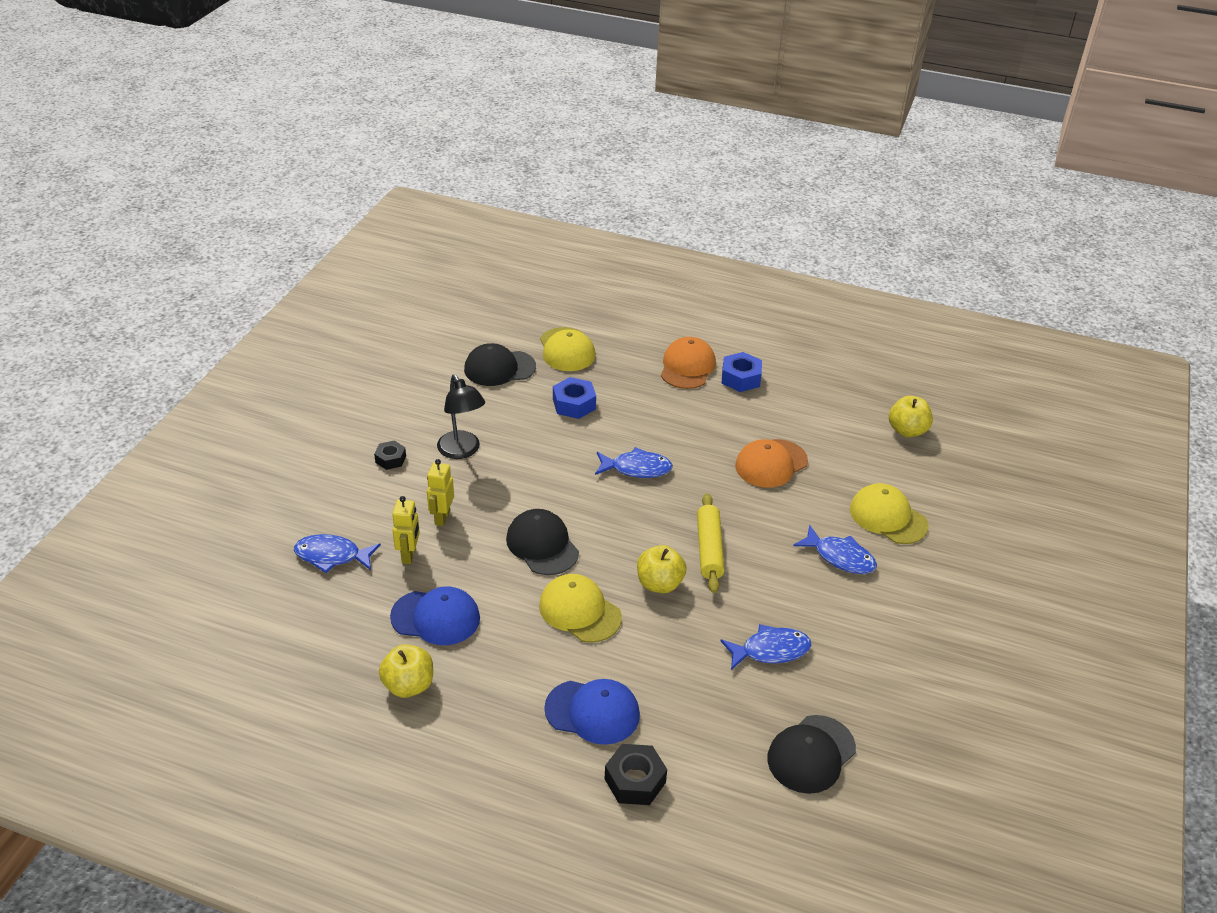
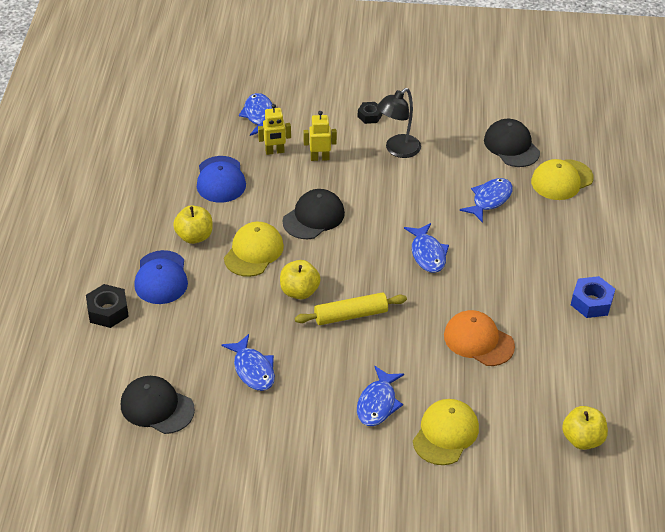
camera: 75 degrees right, 5 degrees up
yellow apple [379,644,433,698] -> yellow apple moved to [173,205,213,244]
blue nut [553,377,596,419] -> blue fish [460,178,513,223]
orange cap [661,337,716,389] -> none

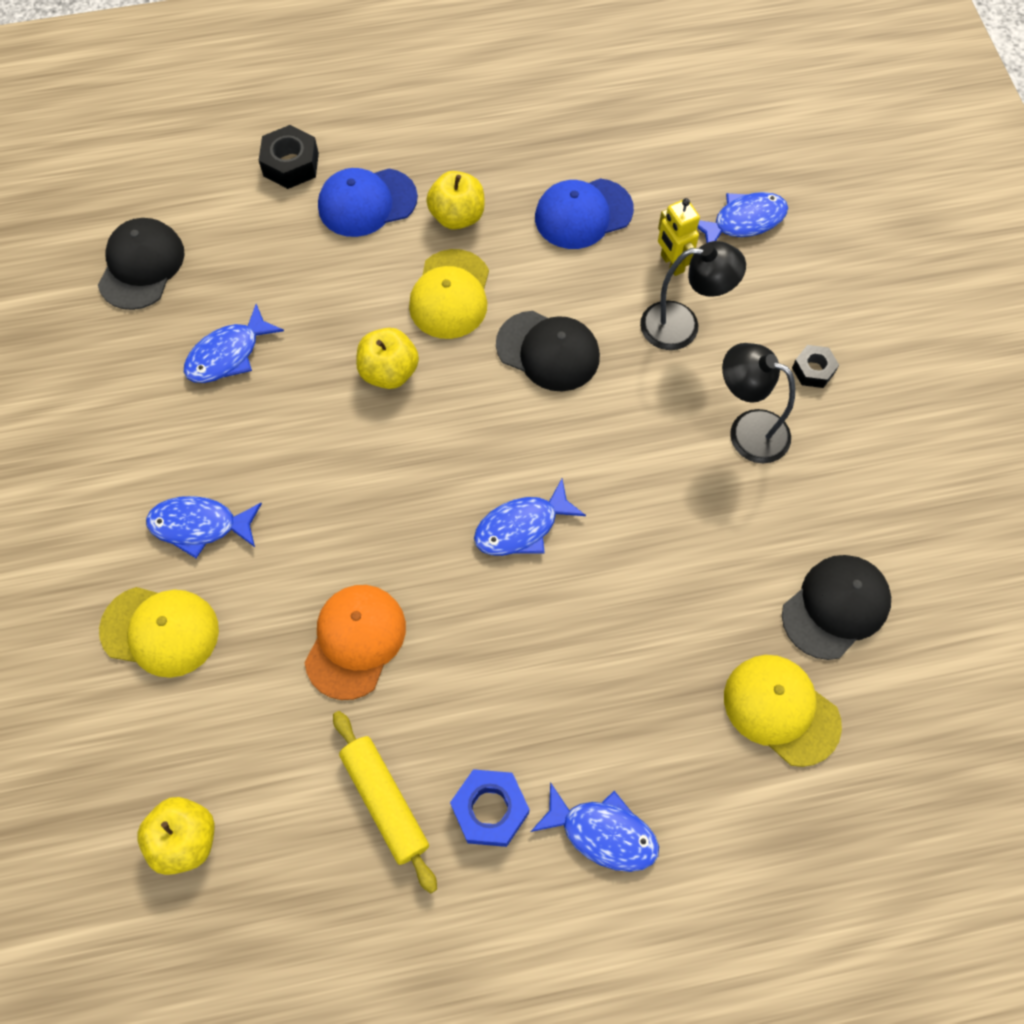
camera: 75 degrees right, 20 degrees up
yellow cap [224,222,284,277] -> yellow cap turned 90 degrees clockwise [409,249,489,339]
yellow rolling pin [295,292,407,325] -> yellow rolling pin moved to [333,711,437,894]
yellow robot [304,111,337,161] -> black lamp [640,241,746,350]
blue fish [460,178,513,223] -> blue fish moved to [531,782,659,872]

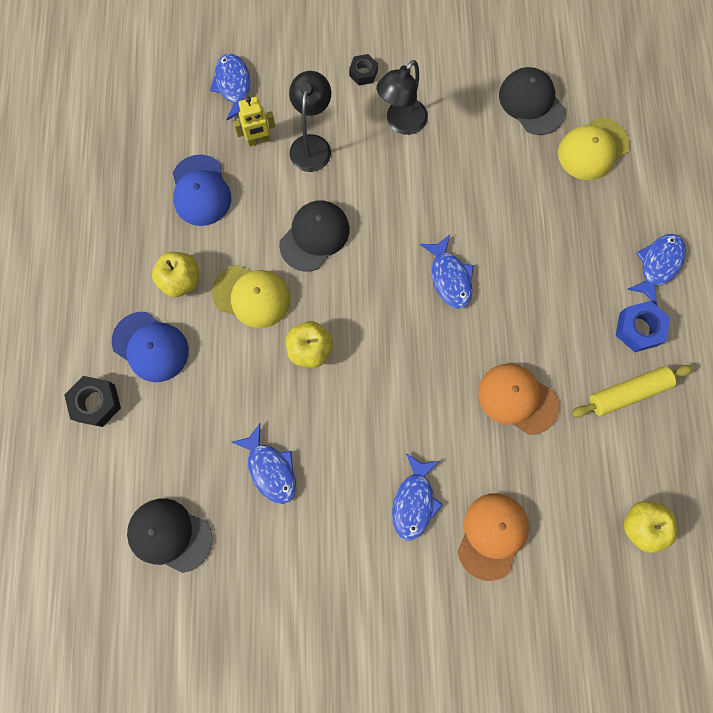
camera: 80 degrees left, 10 degrees up
yellow cap [99,587,219,678] -> orange cap [457,493,529,581]
blue cap [318,168,418,237] -> blue cap turned 45 degrees counterclockwise [112,312,189,382]

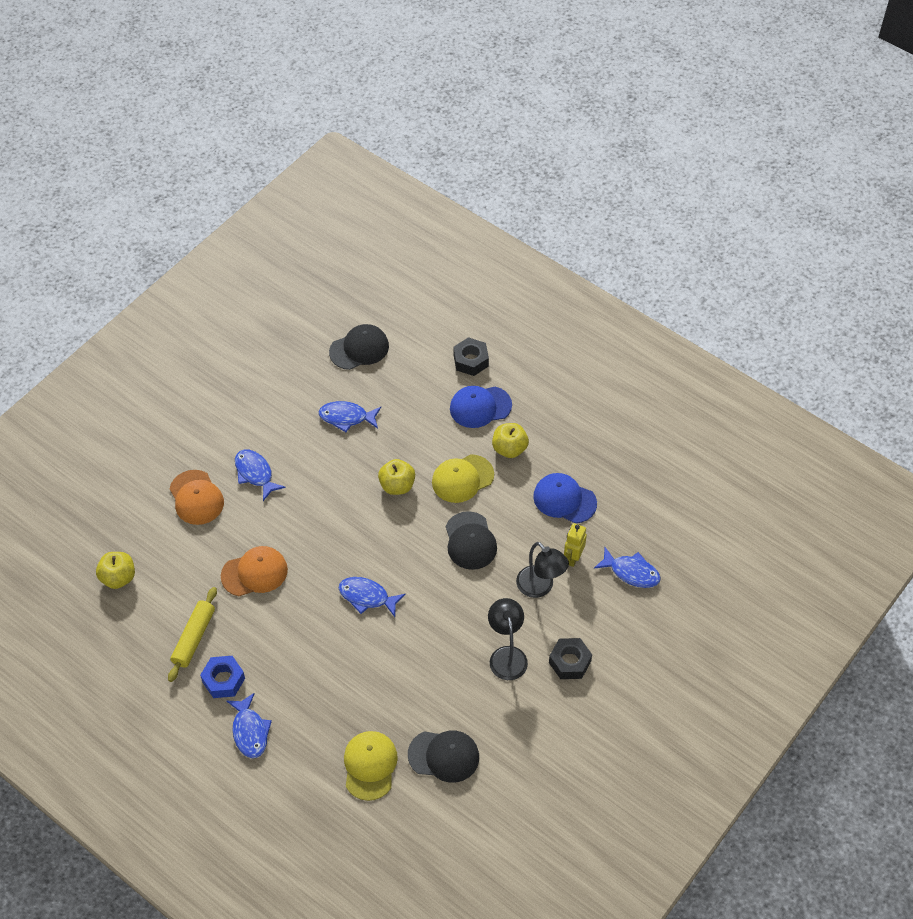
camera: 130 degrees right, 20 degrees down
black nut [349,54,378,86] -> black nut [549,638,592,679], size x1.54

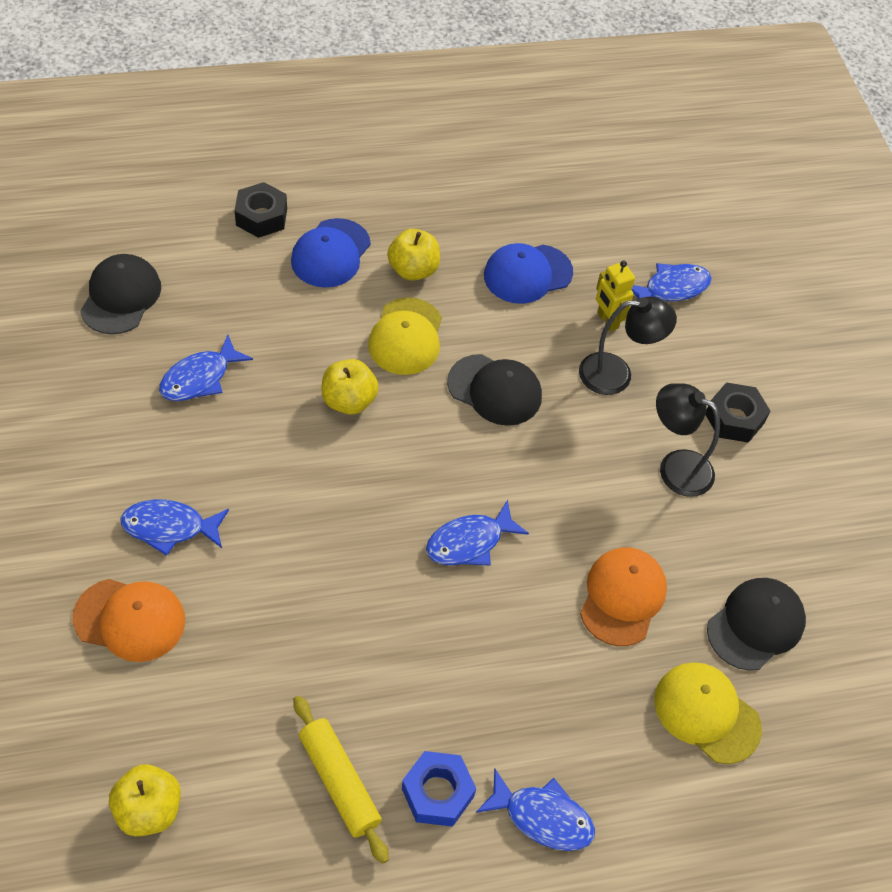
camera: 55 degrees left, 0 degrees up
orange cap [221,546,288,596] -> orange cap moved to [580,547,667,646]

